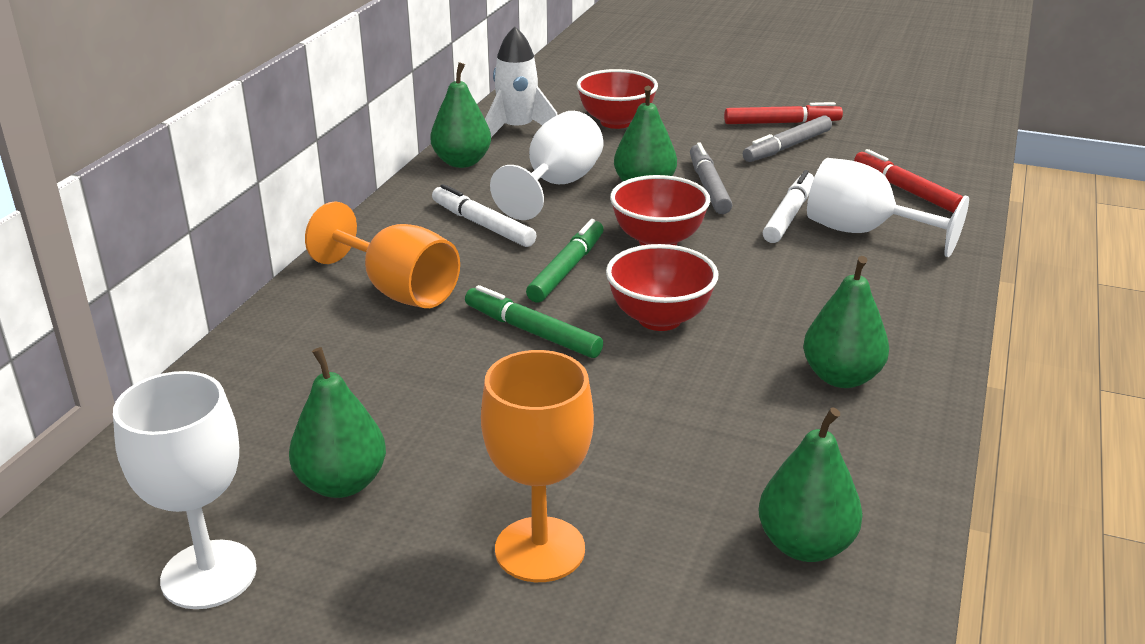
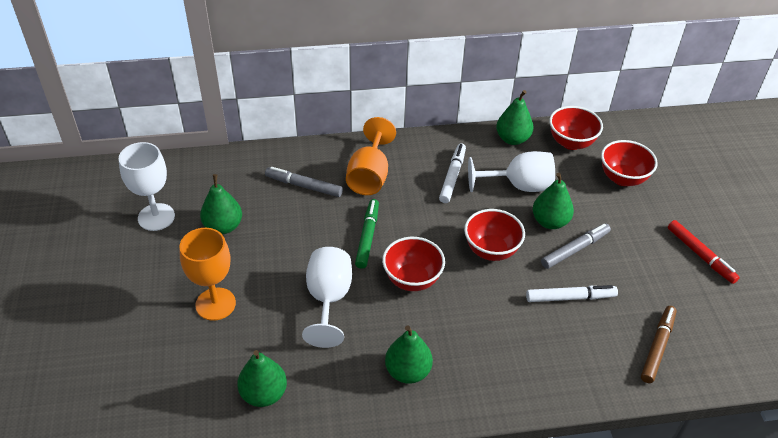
camera: 60 degrees right, 15 degrees up
white rocket [485,26,558,137] -> red bowl [549,106,603,150]
green marker [526,219,604,303] -> none
grey marker [743,115,832,162] -> grey marker moved to [265,167,343,197]
white goblet [807,158,969,257] -> white goblet moved to [302,247,352,348]
red marker [854,149,963,213] -> brown marker [641,306,677,383]

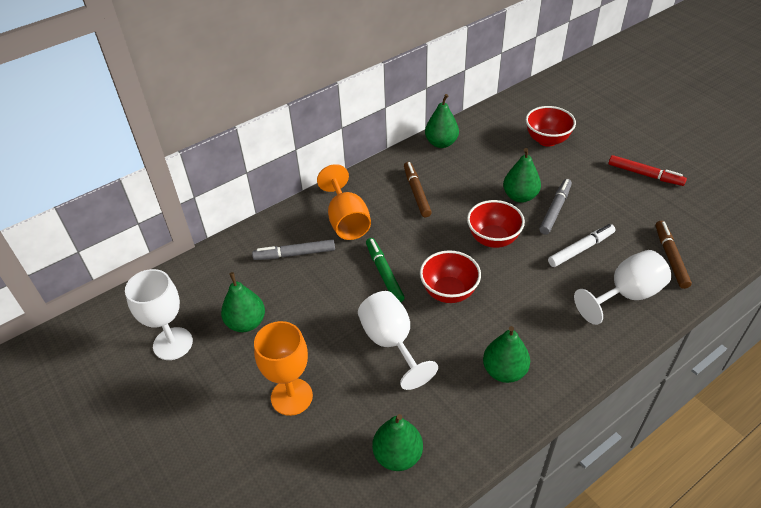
camera: 25 degrees left, 0 degrees up
white marker [439,143,466,203] -> brown marker [404,162,432,217]
white goblet [468,151,555,192] -> white goblet moved to [574,250,671,325]
red bowl [549,106,603,150] -> none

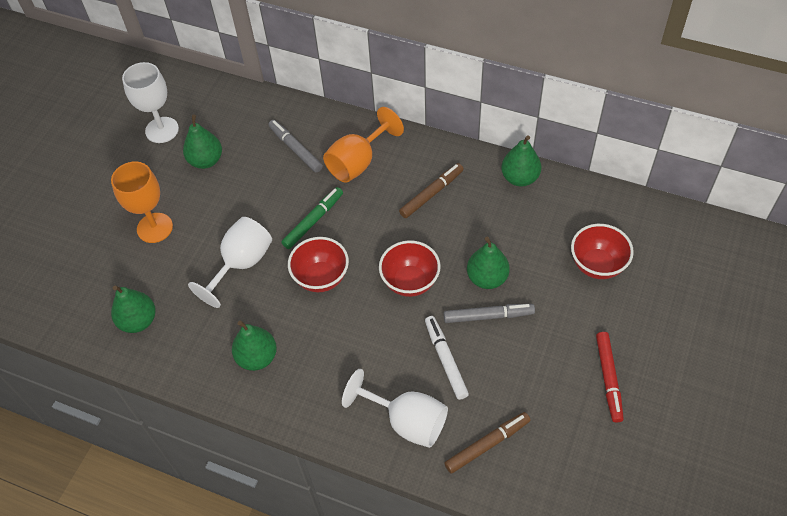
camera: 60 degrees right, 10 degrees up
white marker [548,224,615,267] -> white marker turned 135 degrees counterclockwise [425,316,469,400]

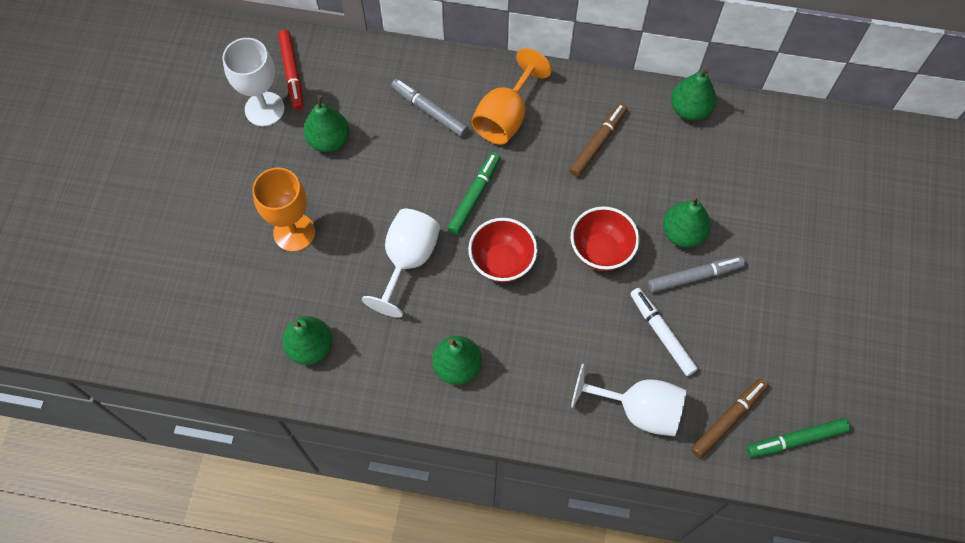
camera: 15 degrees left, 10 degrees up
red bowl [571,224,634,279] -> none
red marker [596,332,624,423] -> red marker moved to [278,30,304,110]
none -> green marker [747,418,851,457]

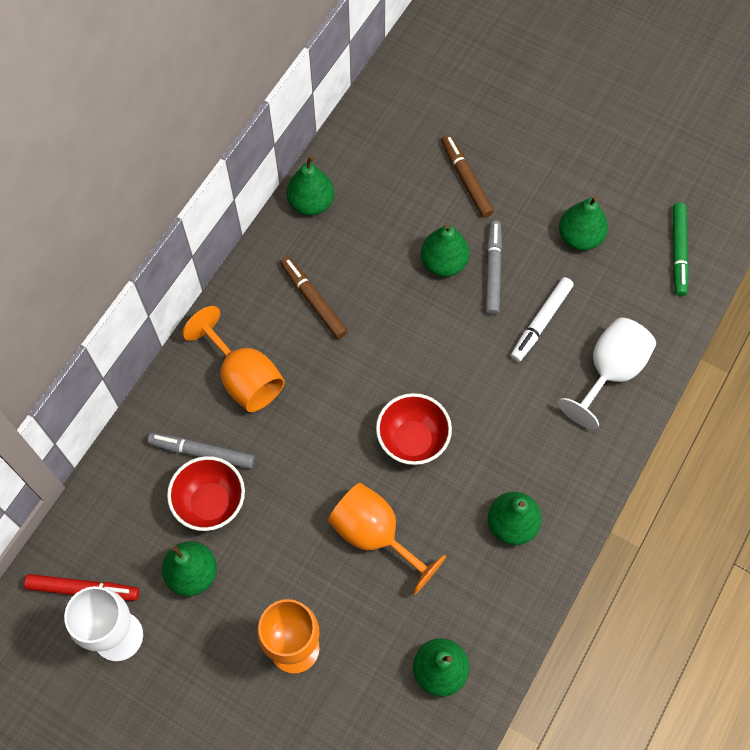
camera: 70 degrees left, 0 degrees up
white goblet [362,209,440,318] -> orange goblet [328,483,446,594]
grey marker [391,79,468,137] -> grey marker turned 45 degrees clockwise [148,432,255,469]
green marker [448,152,501,234] -> none
red bowl [571,206,639,271] -> red bowl moved to [167,456,245,531]
white marker [630,288,698,376] -> white marker turned 45 degrees counterclockwise [511,277,574,362]
brown marker [691,378,768,458] -> brown marker moved to [441,135,494,218]
none -> green pear [559,196,608,251]

